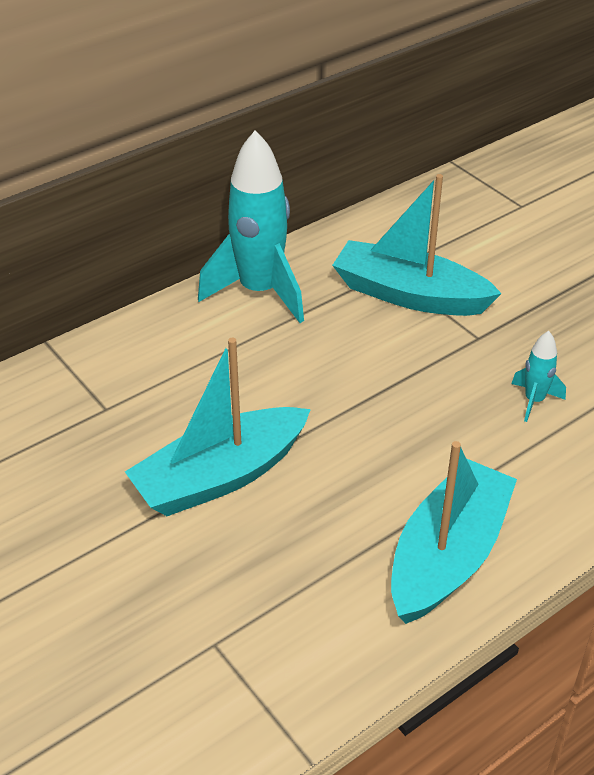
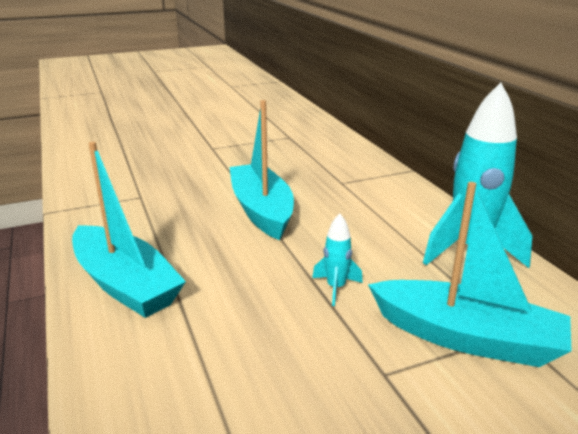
camera: 105 degrees right, 15 degrees down
turquoise boat [332,174,502,316] -> turquoise boat turned 75 degrees clockwise [368,182,572,367]
turquoise rocket [511,331,566,422] -> turquoise rocket moved to [312,214,363,306]

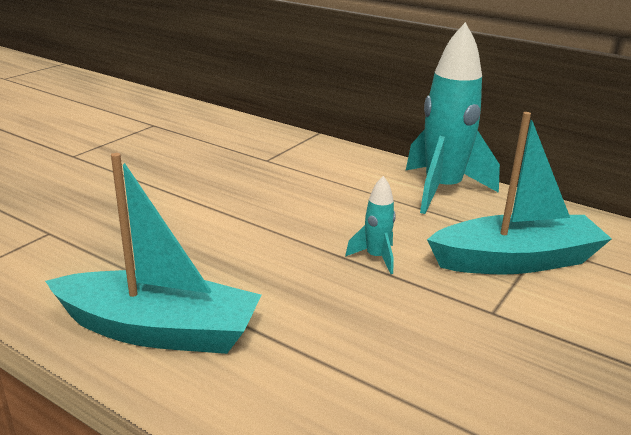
camera: 35 degrees left, 0 degrees up
turquoise boat [229,100,294,240] -> none

